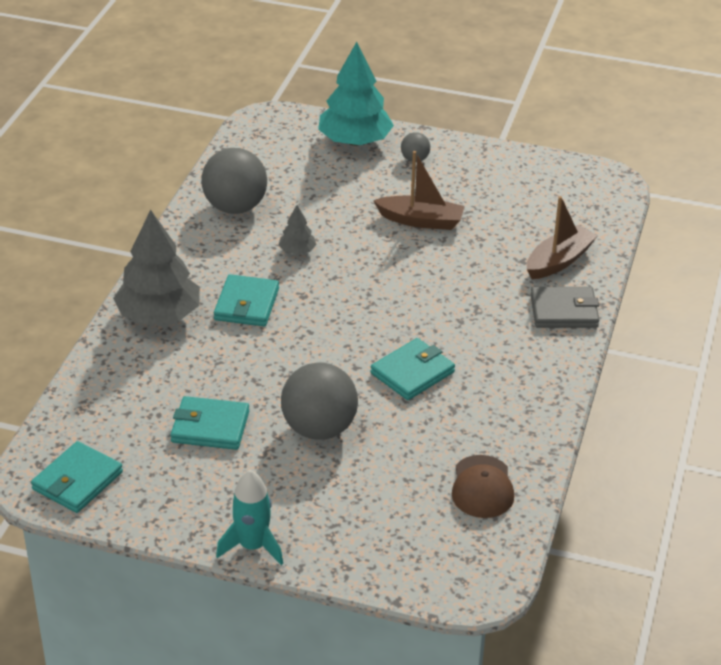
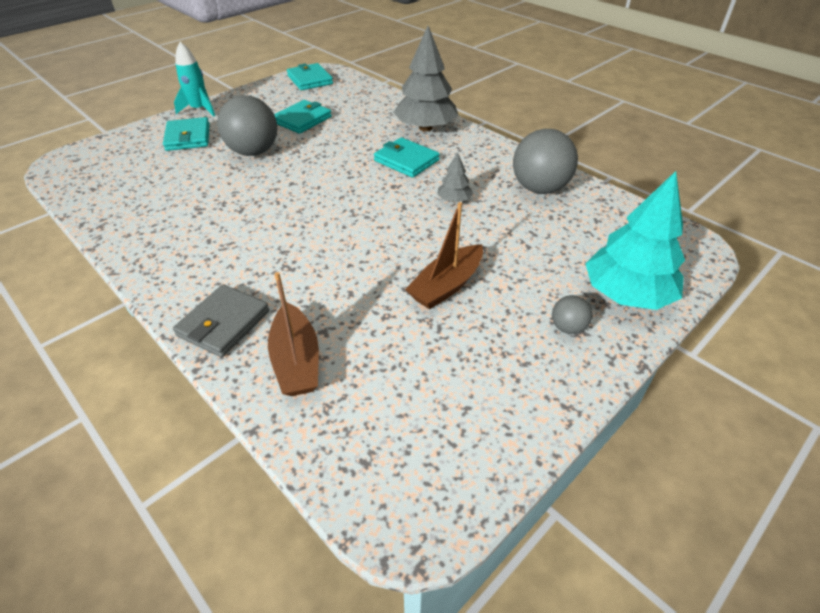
camera: 120 degrees right, 5 degrees up
turquoise wallet [370,338,455,400] -> turquoise wallet moved to [163,117,210,151]
brown cap [452,455,514,518] -> none

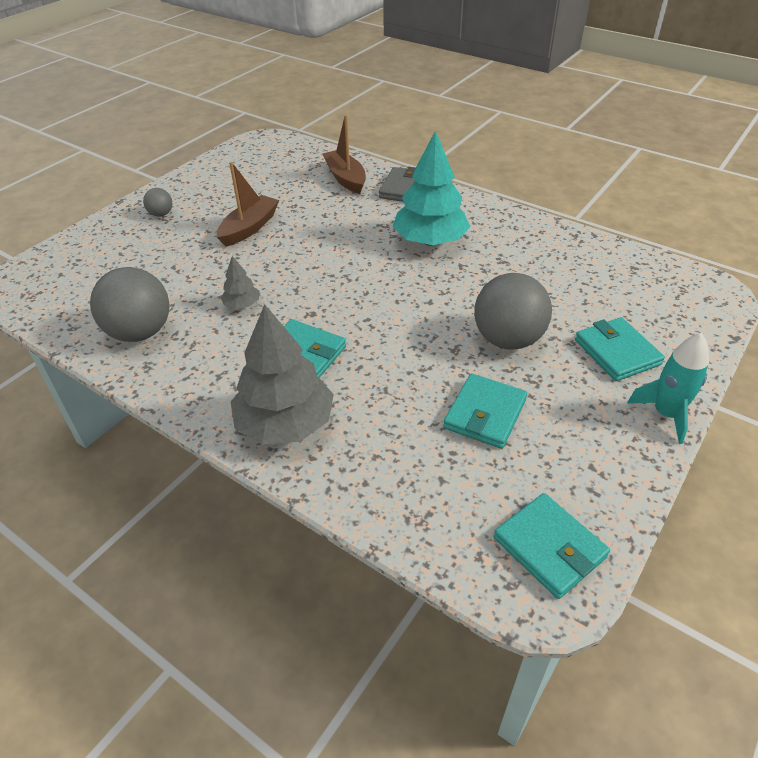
camera: 170 degrees right, 0 degrees up
turquoise tree [585,171,685,310] -> turquoise tree moved to [393,130,470,246]

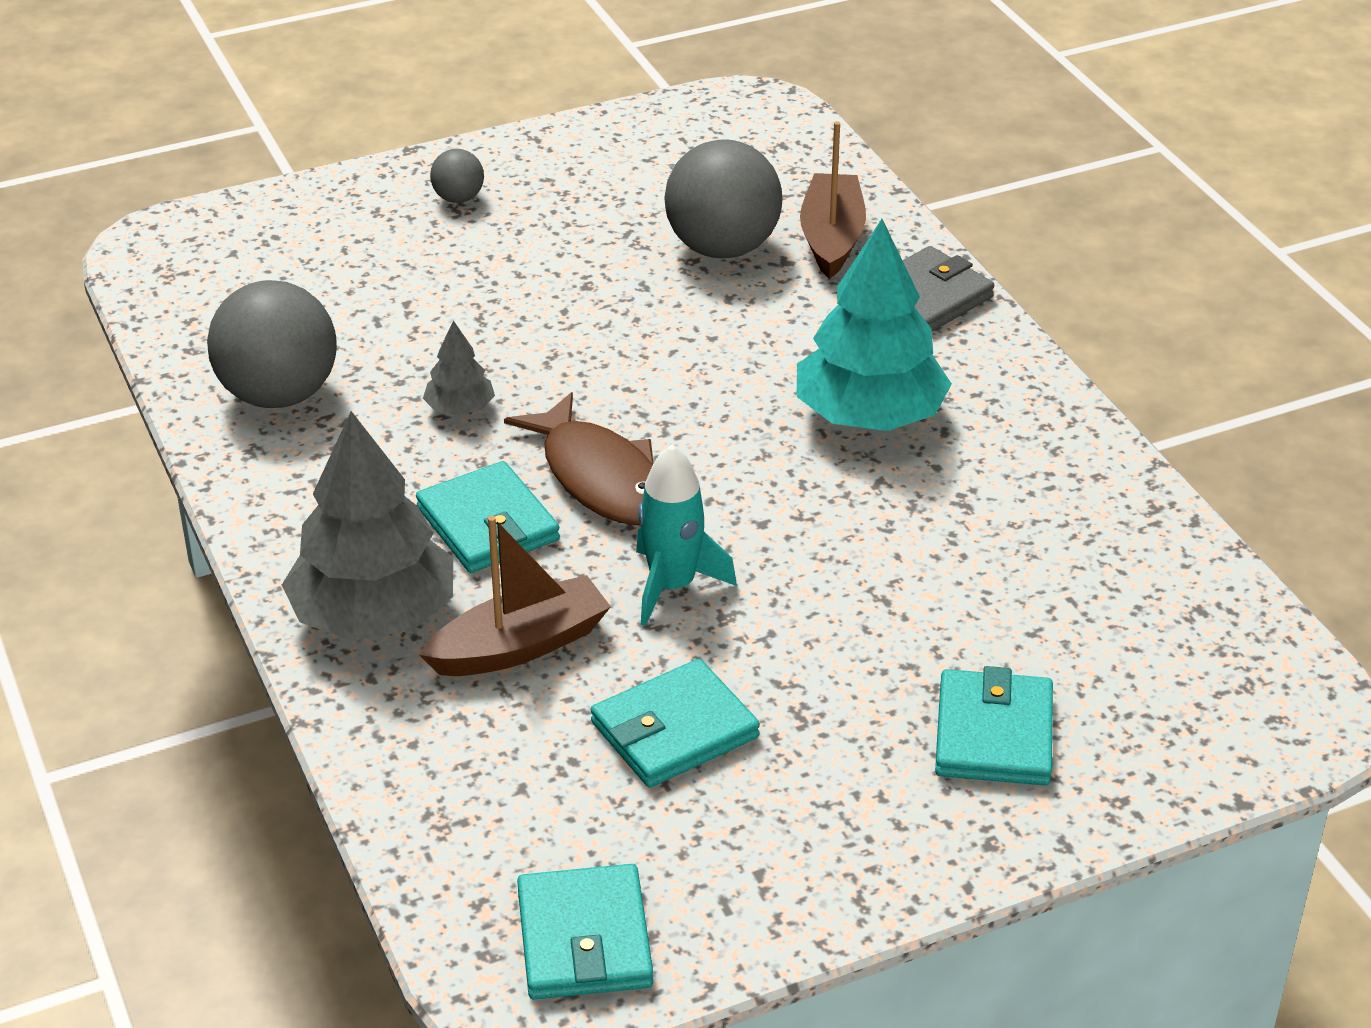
camera: 30 degrees right, 5 degrees down
brown boat [217,162,279,247] -> brown boat moved to [419,516,611,676]
grey ball [474,273,552,349] -> grey ball moved to [664,139,782,258]
turquoise rocket [627,333,709,444] -> turquoise rocket moved to [636,445,737,626]
none -> brown fish [504,392,653,525]

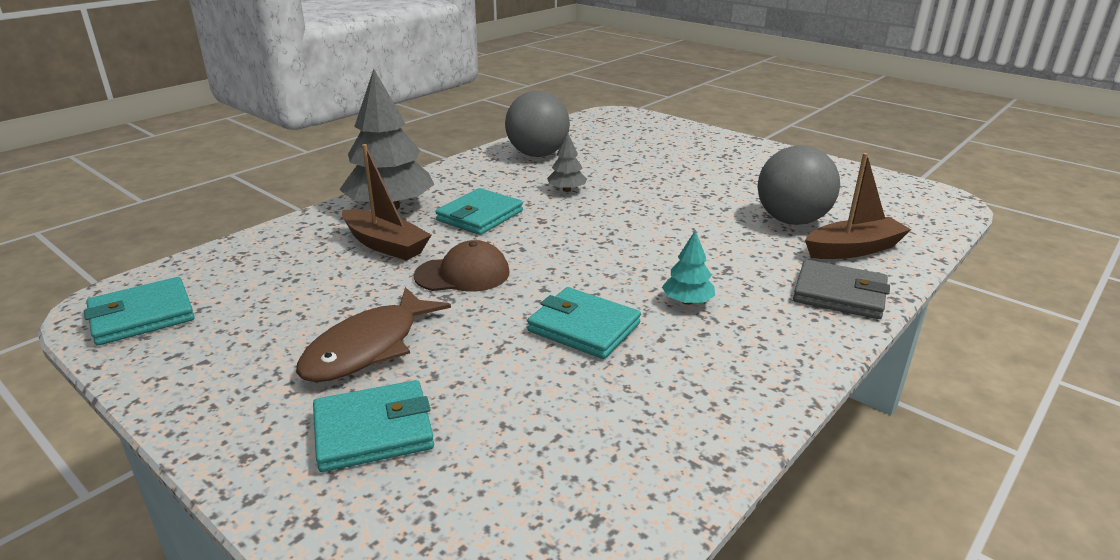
camera: 65 degrees right, 10 degrees down
grey ball [430,149,484,203] -> none
brown fish [504,392,653,525] -> brown fish moved to [296,287,451,382]
turquoise wallet [591,659,760,788] -> turquoise wallet moved to [527,287,641,359]
turquoise rocket [636,445,737,626] -> brown cap [414,240,509,292]
turquoise tree [797,219,952,431] -> turquoise tree [662,230,715,305], size x0.46

